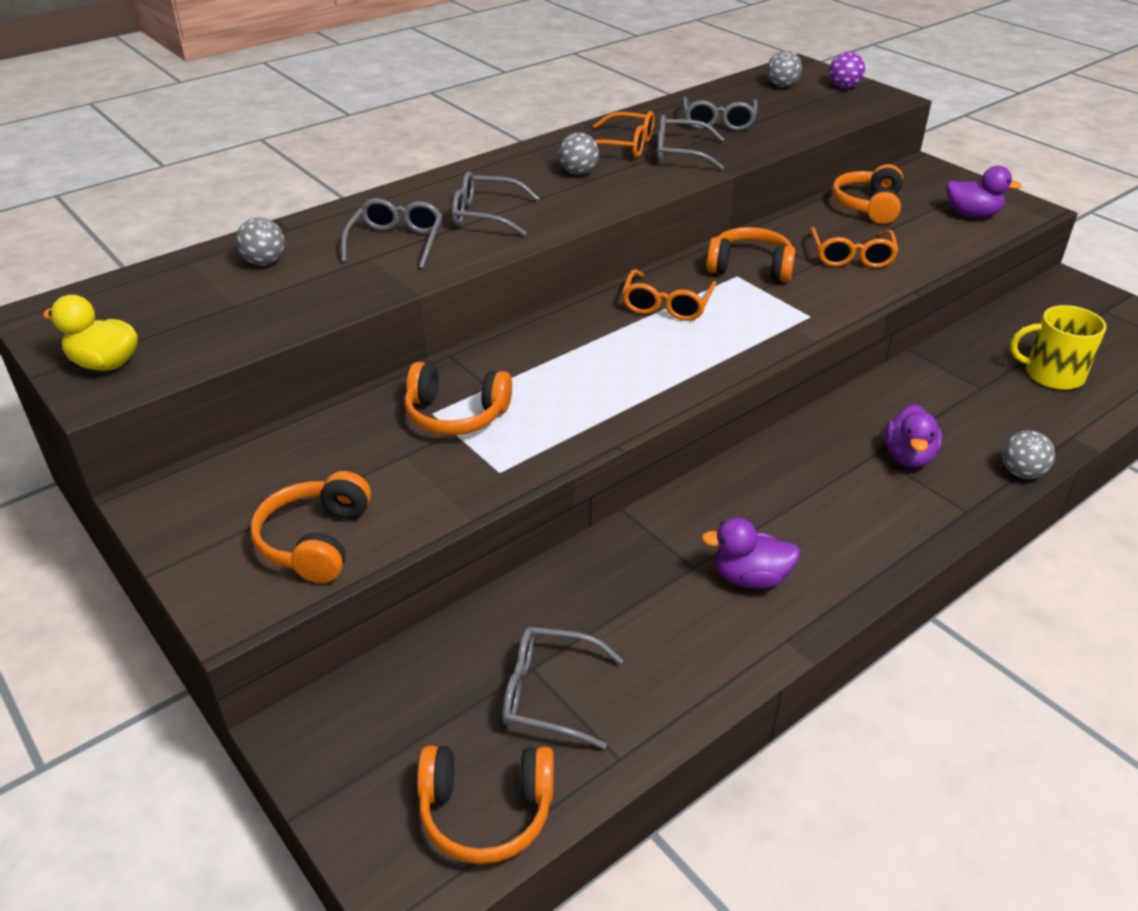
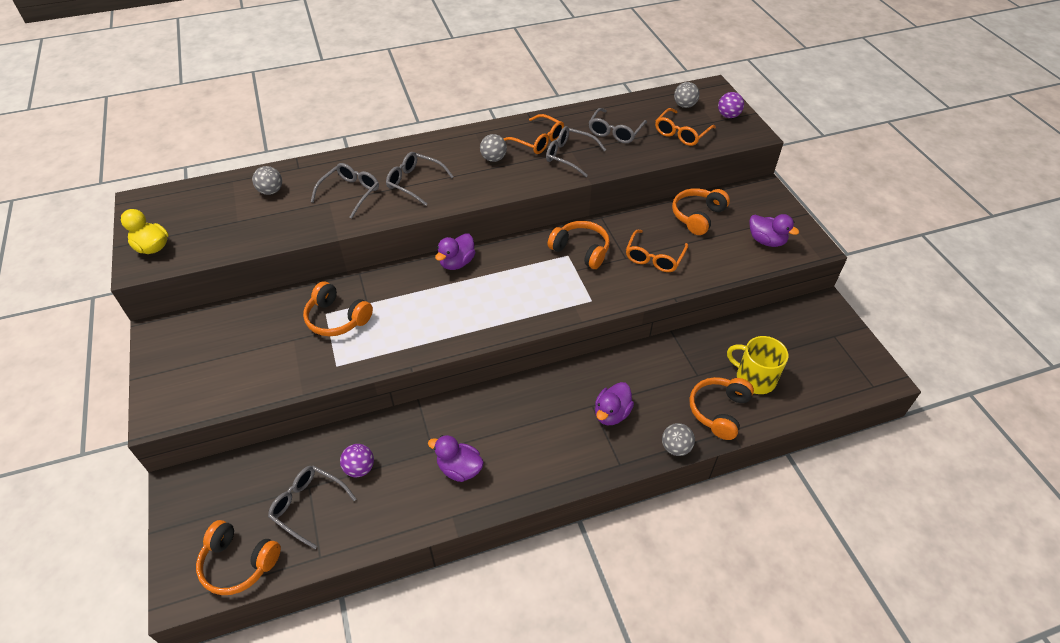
camera: 20 degrees right, 10 degrees up
orange headphones [250,471,371,583] -> orange headphones moved to [689,377,754,440]
orange glasses [622,269,717,321] -> orange glasses moved to [655,108,716,146]
none -> purple ball [340,444,374,477]
none -> purple duck [435,233,475,270]

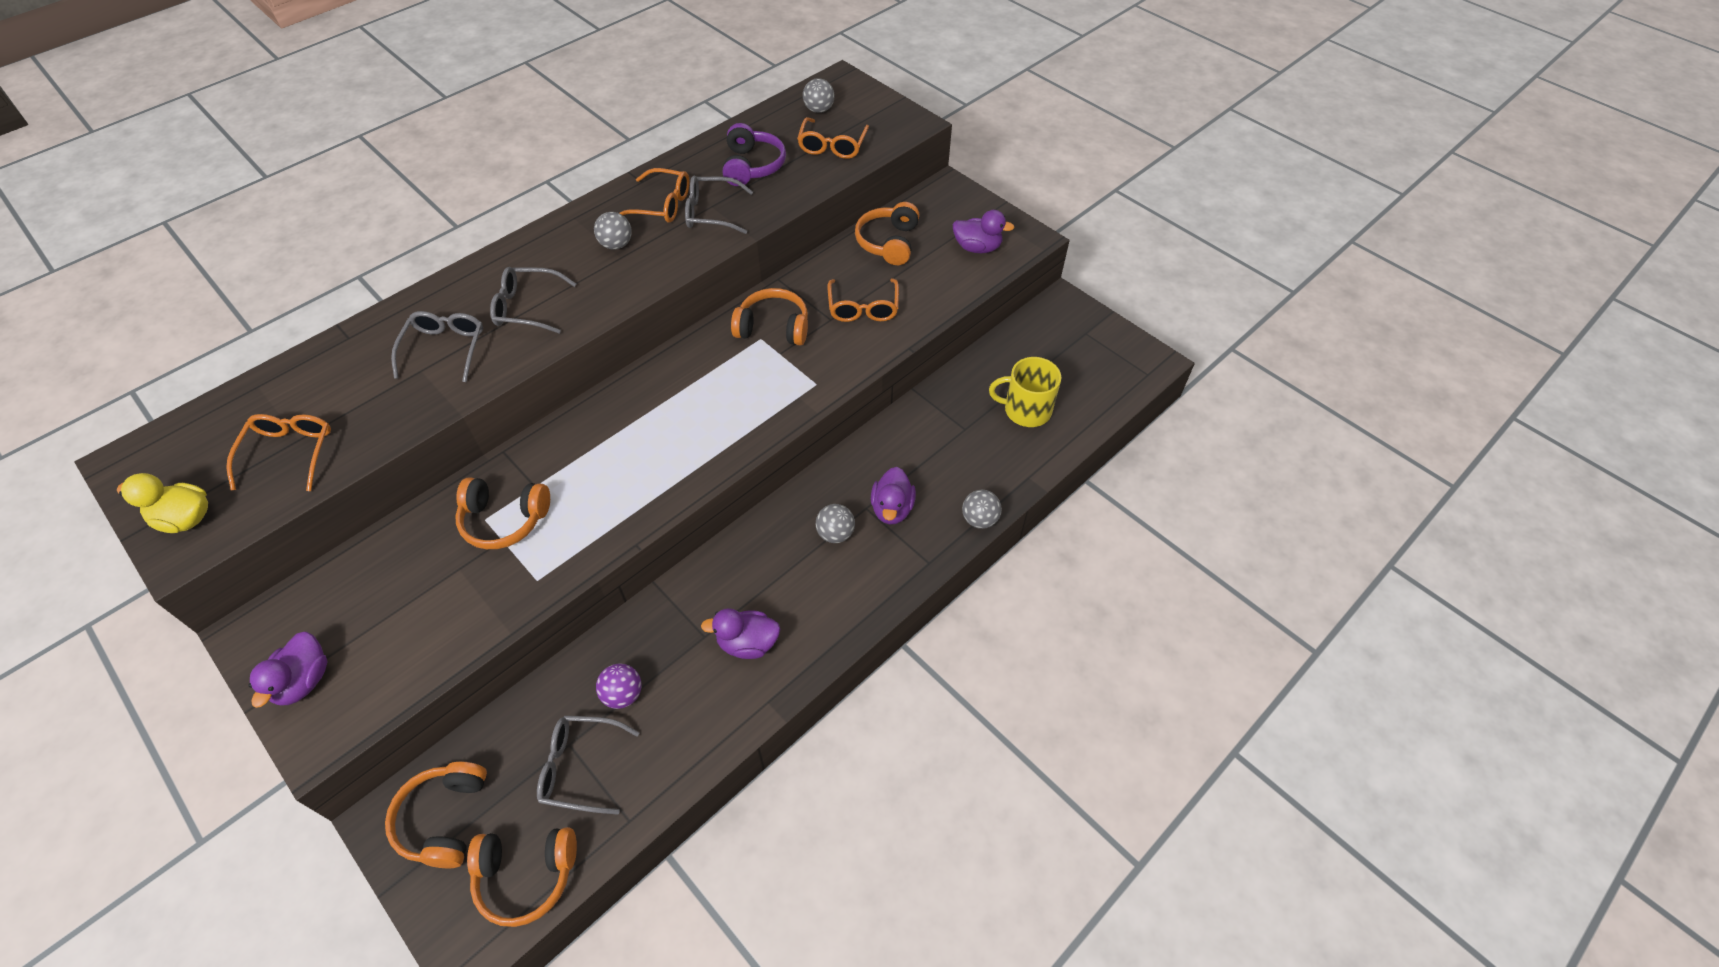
camera: 25 degrees left, 5 degrees up
grey ball [252,166,282,195] -> grey ball moved to [816,504,855,543]
purple duck [435,233,475,270] -> purple duck moved to [249,632,328,708]
grey glasses [588,108,647,143] -> purple headphones [723,123,786,186]
orange headphones [689,377,754,440] -> orange headphones moved to [385,762,487,868]
purple ball [718,92,744,118] -> none
none -> orange glasses [226,414,331,491]

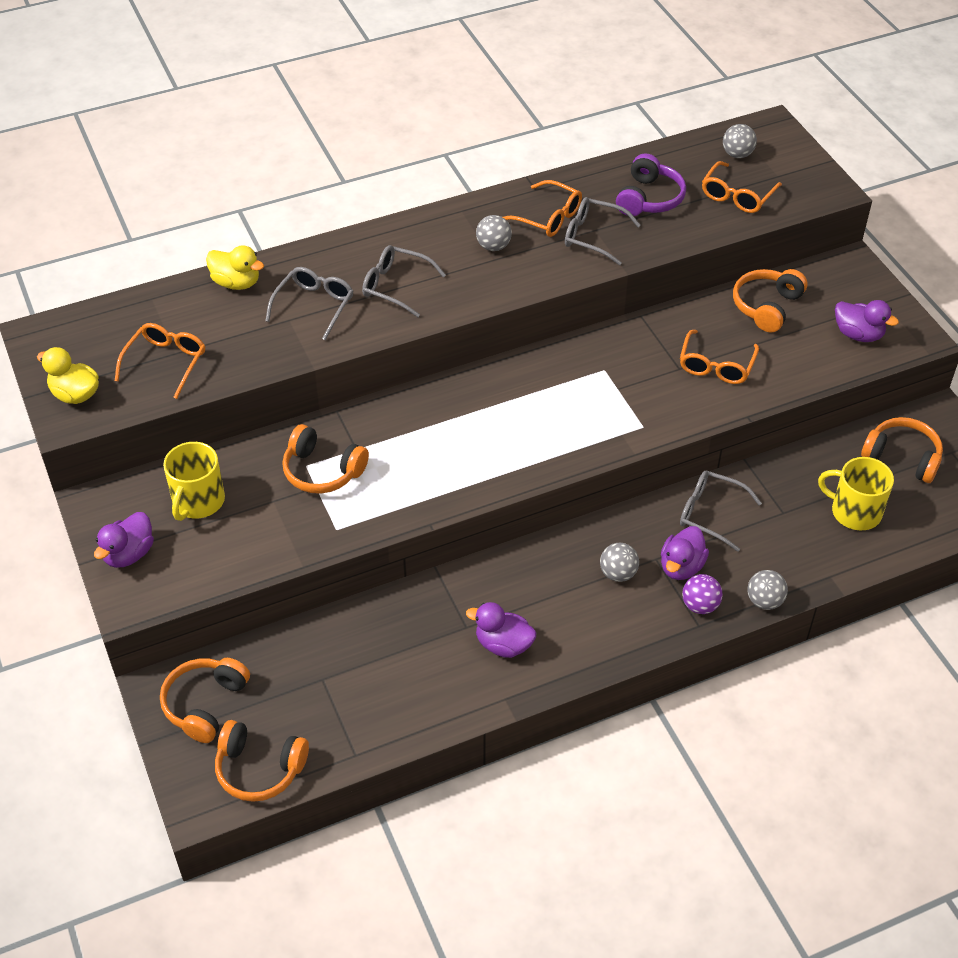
camera: 20 degrees right, 5 degrees down
grey glasses [537,715,639,815] -> grey glasses moved to [680,470,762,552]
purple ball [596,664,641,709] -> purple ball moved to [682,574,723,614]
orange headphones [731,288,808,346] -> orange headphones moved to [861,417,943,483]
none -> yellow mug [163,442,225,521]
none -> yellow duck [206,245,264,290]

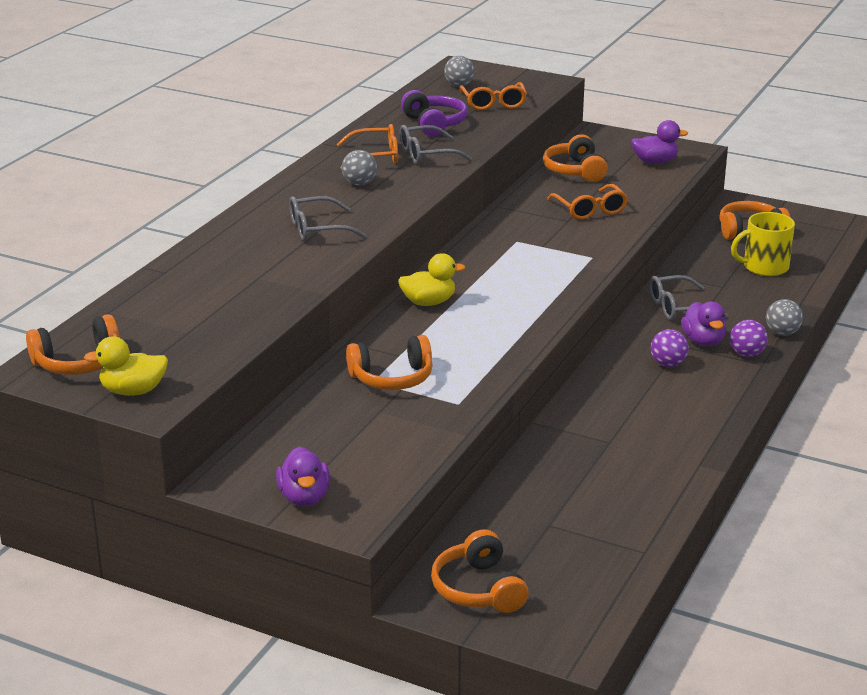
camera: 40 degrees left, 20 degrees down
orange glasses [115,323,205,399] -> none
yellow mug [163,442,225,521] -> none
yellow duck [206,245,264,290] -> yellow duck moved to [398,253,465,306]
orange headphones [215,720,309,802] -> orange headphones moved to [26,314,119,375]
grey glasses [265,267,353,341] -> none
purple duck [466,602,537,658] -> none
grey ball [600,543,639,582] -> purple ball [651,329,689,367]

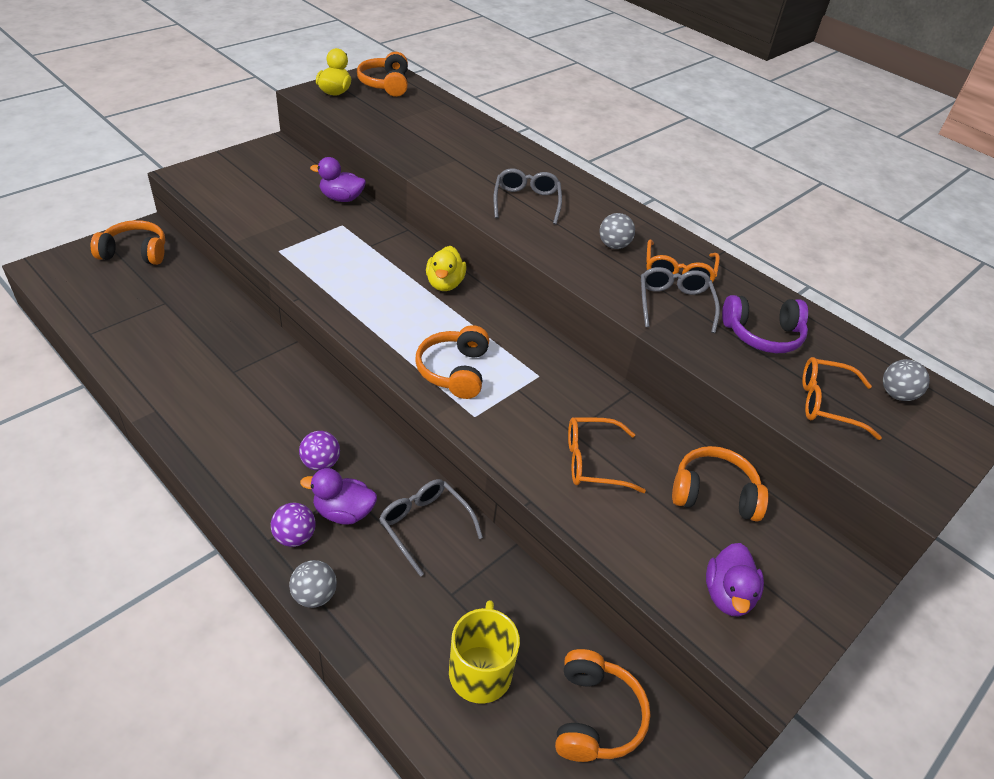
camera: 105 degrees right, 15 degrees up
purple duck [276,447,330,506] -> purple duck moved to [310,157,366,202]
orange headphones [346,335,433,390] -> orange headphones moved to [415,325,489,399]
grey glasses [650,275,728,320] -> grey glasses turned 45 degrees counterclockwise [379,479,483,577]

